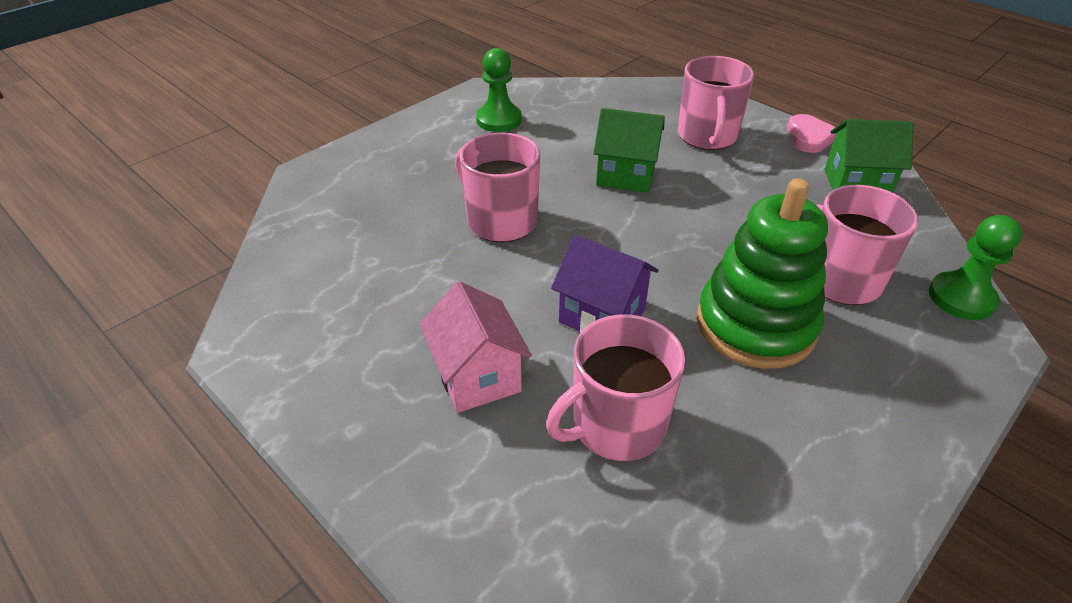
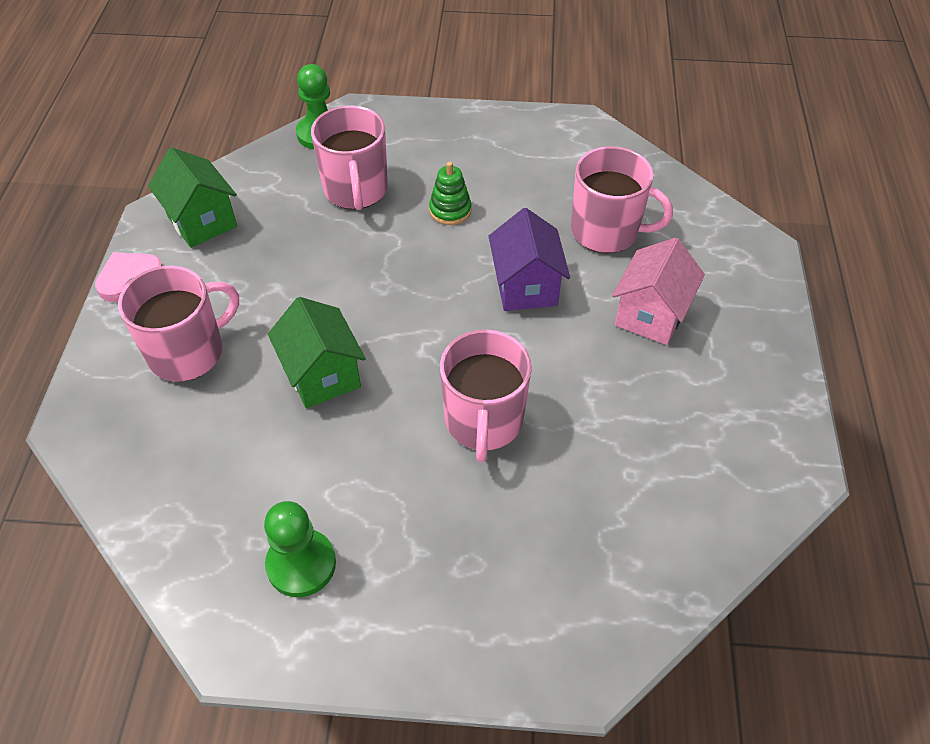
camera: 130 degrees left, 10 degrees up
green stacking toy [697,178,828,369] -> green stacking toy [429,162,471,225], size x0.44

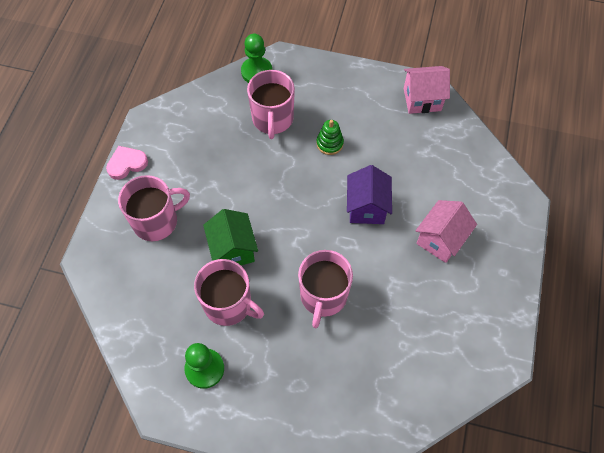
camera: 10 degrees right, 10 degrees up
green house [148,147,237,248] -> none
pink mug [571,146,673,253] -> pink mug moved to [194,259,264,326]
none -> pink house [404,66,450,114]

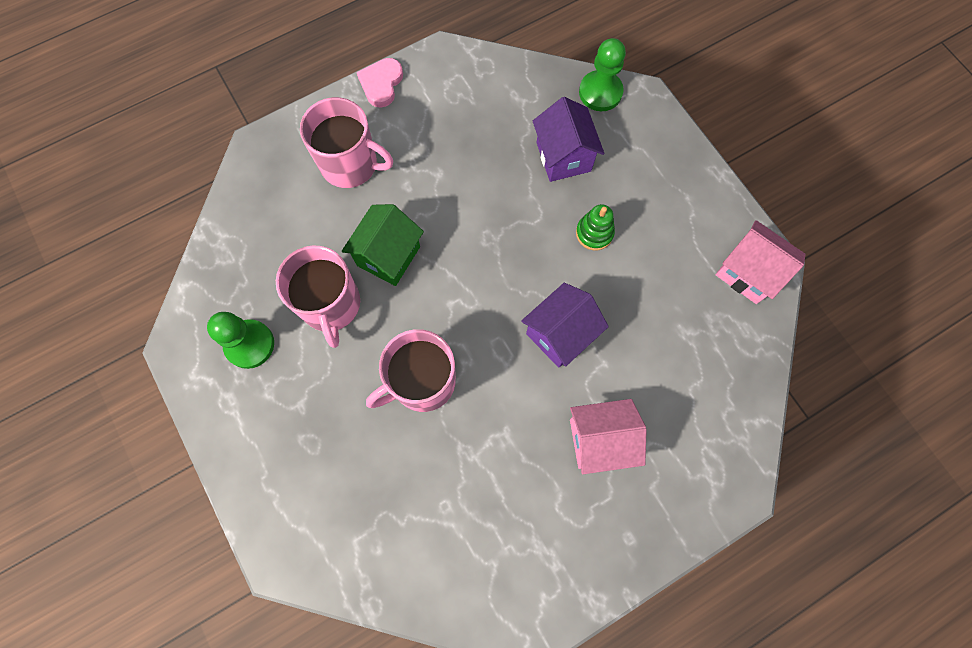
camera: 45 degrees right, 10 degrees up
pink heart [106,146,148,180] -> pink heart turned 90 degrees counterclockwise [357,58,403,108]
pink mug [247,70,295,139] -> purple house [533,97,604,182]

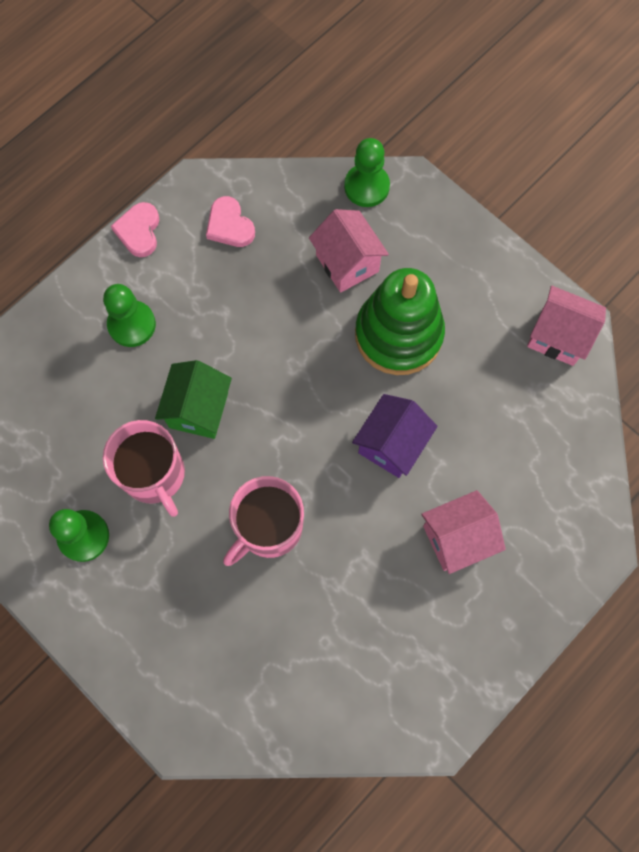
camera: 15 degrees left, 0 degrees up
pink mug [300,97,393,188] -> green pawn [103,284,156,347]
purple house [533,97,604,182] -> pink house [309,209,389,293]
green stacking toy [576,204,615,251] -> green stacking toy [355,268,445,375], size x2.27
none -> pink heart [206,196,255,247]

